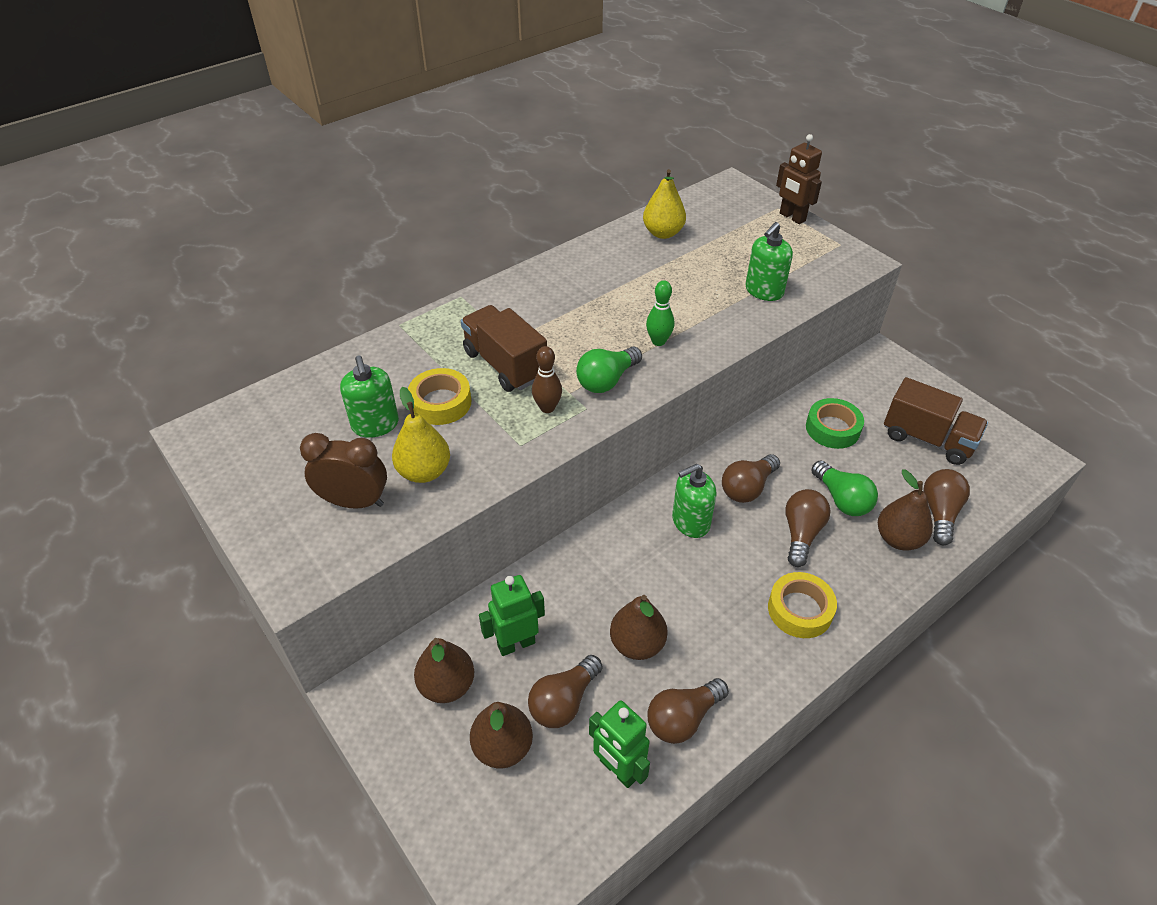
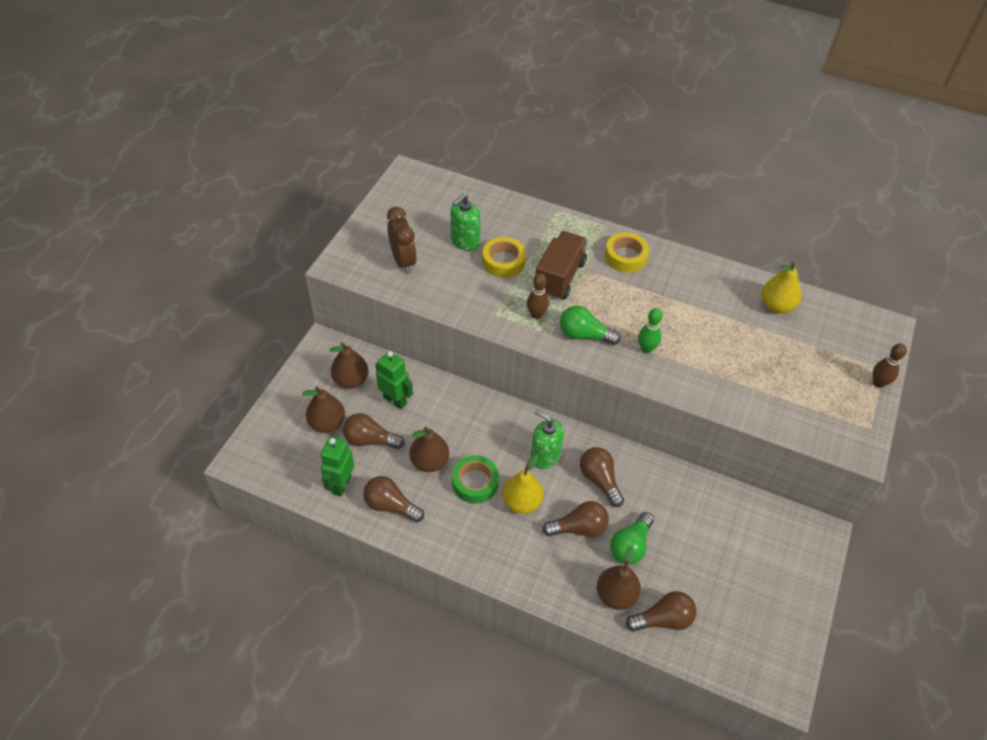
camera: 60 degrees right, 5 degrees up
yellow pear [392,387,450,483] -> yellow pear moved to [503,454,543,514]
brown light bulb [722,454,780,503] -> brown light bulb turned 45 degrees clockwise [580,447,624,507]
green soap dispenser [745,222,793,301] -> none
yellow tape [768,572,837,638] -> yellow tape moved to [605,232,649,273]
brown robot [776,134,822,224] -> brown bowling pin [873,343,907,388]
green tape [806,398,864,449] -> green tape moved to [452,455,499,503]
brown truck [884,377,988,465] -> none

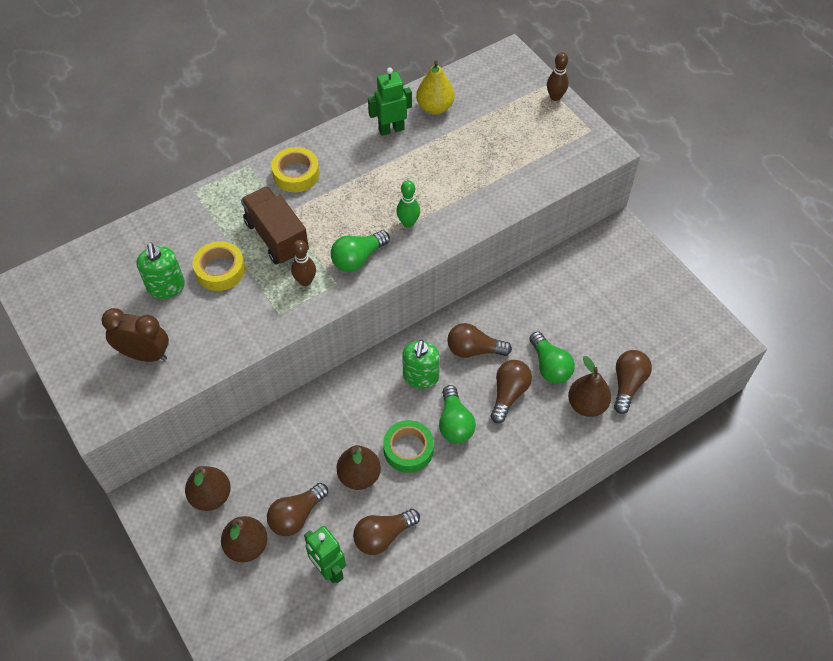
camera: 55 degrees left, 5 degrees up
green robot [375,351,413,409] -> green robot moved to [368,68,412,136]
yellow pear [503,454,543,514] -> green light bulb [439,385,476,443]
green soap dispenser [531,410,564,469] -> green soap dispenser turned 60 degrees counterclockwise [402,340,440,389]

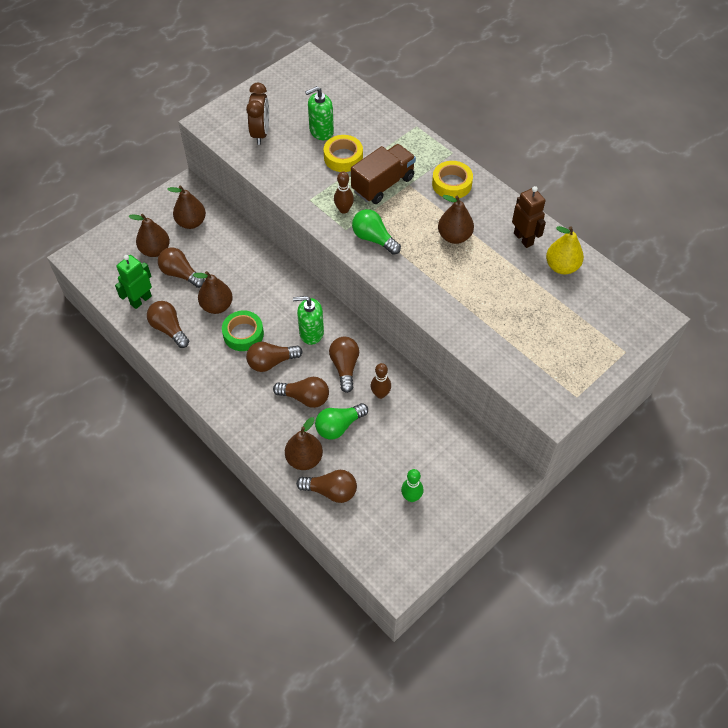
camera: 80 degrees right, 0 degrees up
green robot [368,68,412,136] -> brown robot [512,186,546,248]
green bowling pin [396,180,420,228] -> green bowling pin moved to [401,469,424,502]
green light bulb [439,385,476,443] -> brown light bulb [246,342,303,372]
brown bowling pin [547,52,569,101] -> brown bowling pin moved to [371,363,391,399]
none -> brown pear [438,195,474,244]

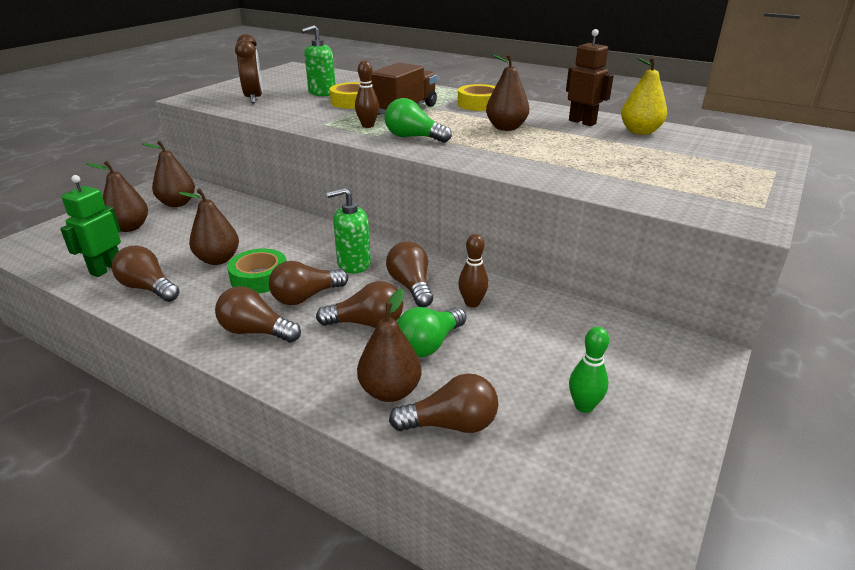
camera: 15 degrees left, 25 degrees down
brown light bulb [158,248,205,288] -> brown light bulb moved to [215,286,301,342]

